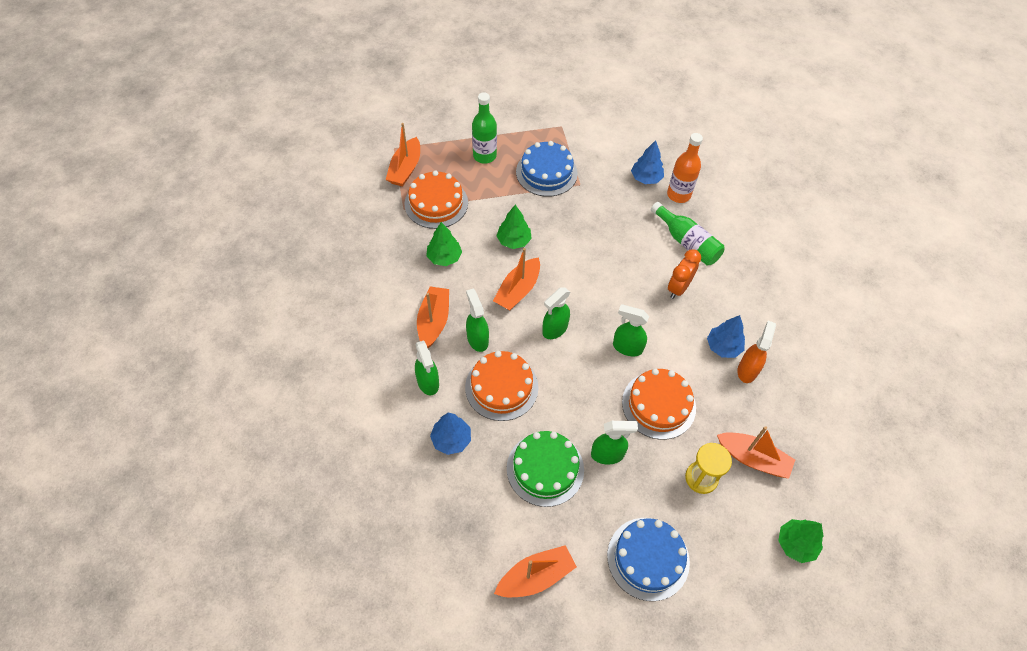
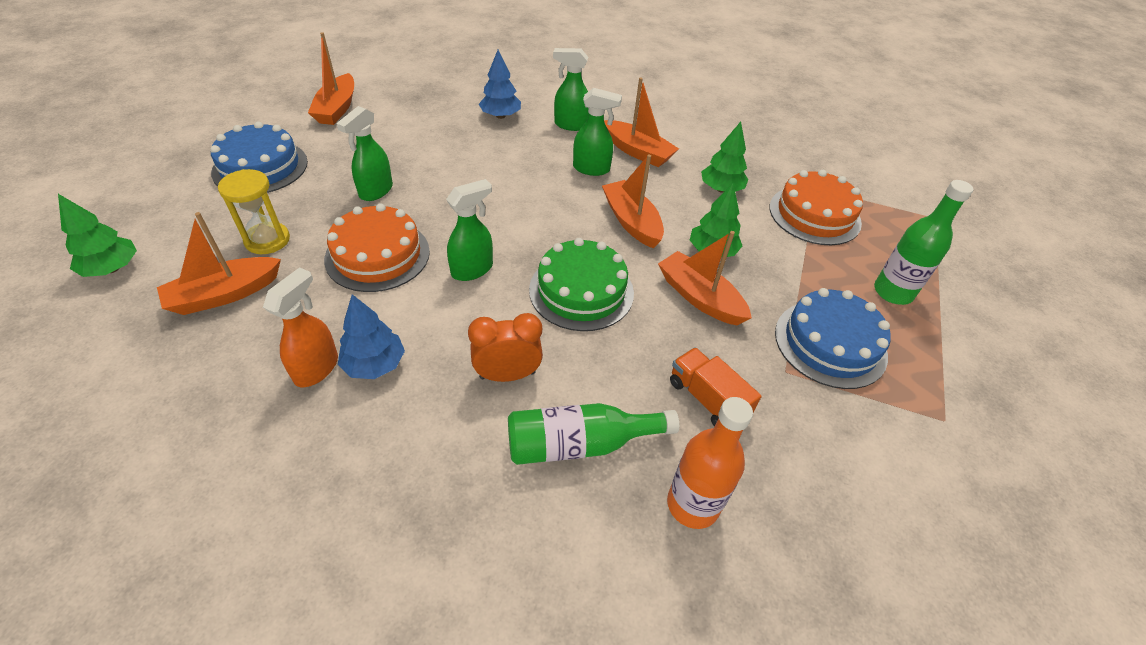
camera: 120 degrees right, 10 degrees down
orange boat [386,123,420,186] -> orange boat moved to [658,231,752,325]
orange cake [465,351,539,421] -> none
green cake [507,431,584,507] -> green cake moved to [529,238,634,331]
green spray bottle [542,287,570,339] -> none
blue tree [631,140,664,184] -> none
orange clock [668,249,701,299] -> orange clock turned 75 degrees counterclockwise [468,313,543,382]
orange spray bottle [737,321,776,383] -> orange spray bottle turned 120 degrees counterclockwise [263,267,338,387]
none -> orange truck [670,348,762,426]

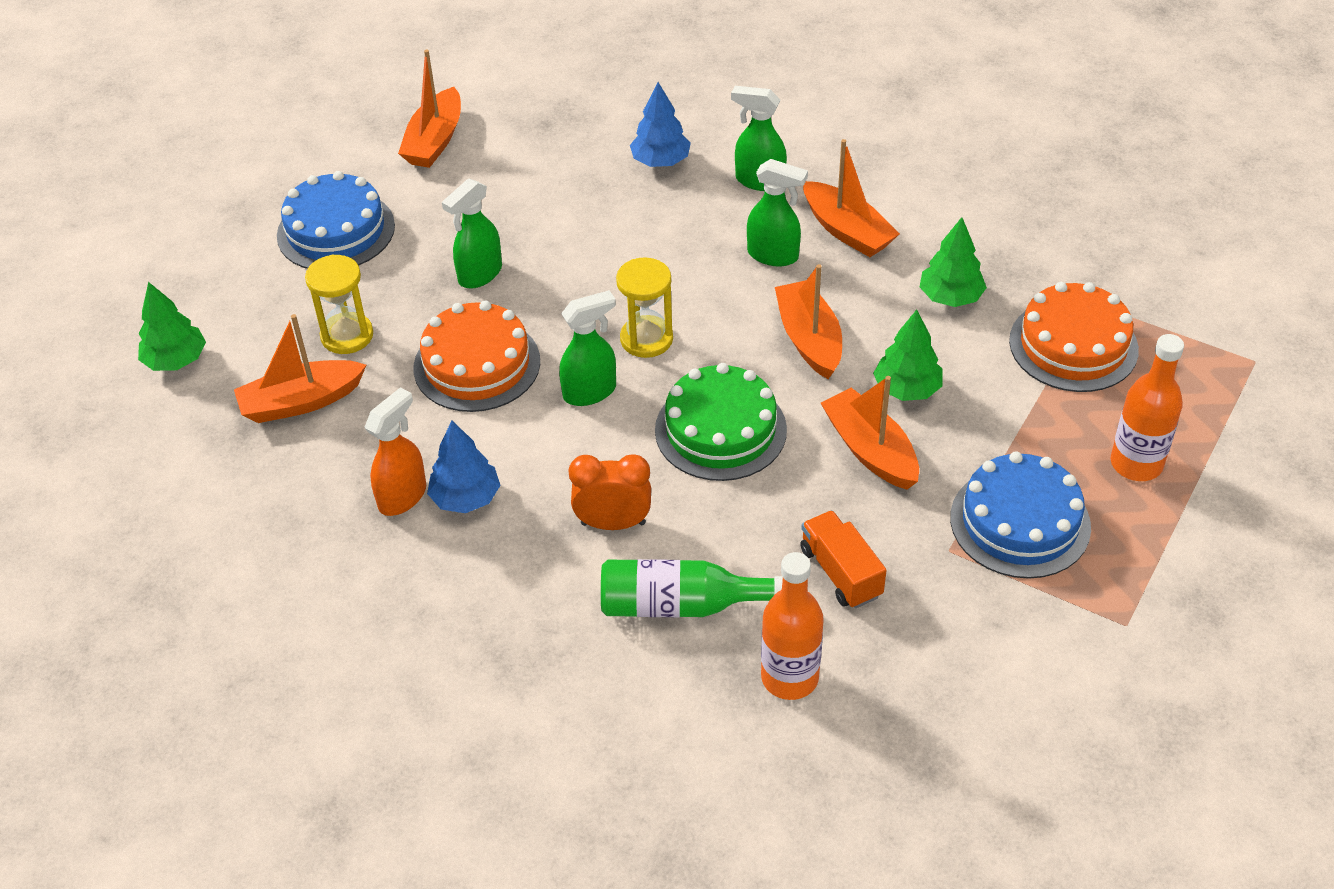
camera: 15 degrees right, 0 degrees up
green bottle [874,180,973,305] -> orange bottle [1111,334,1184,481]
none -> yellow hourglass [616,257,673,358]

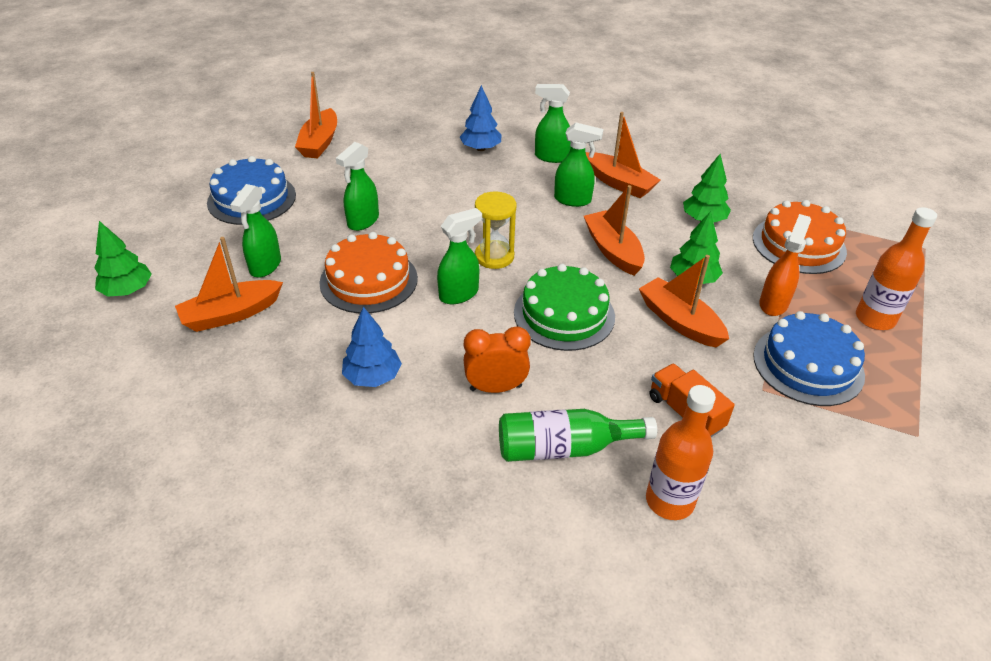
camera: 10 degrees left, 5 degrees down
yellow hourglass [305,255,373,354] -> green spray bottle [230,184,281,278]
orange spray bottle [364,387,426,516] -> orange spray bottle moved to [759,214,811,316]

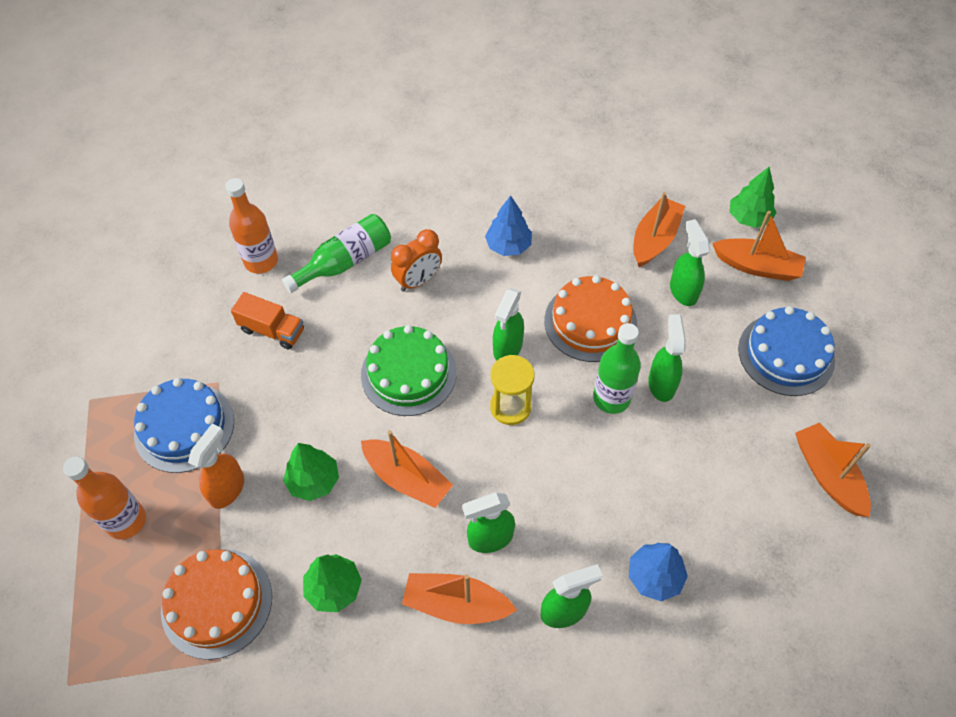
camera: 150 degrees right, 15 degrees up
orange boat [639,255,729,347] -> orange boat moved to [712,211,806,281]
orange spray bottle [759,214,811,316] -> orange spray bottle turned 150 degrees counterclockwise [188,424,244,509]
none -> green bottle [593,323,641,414]

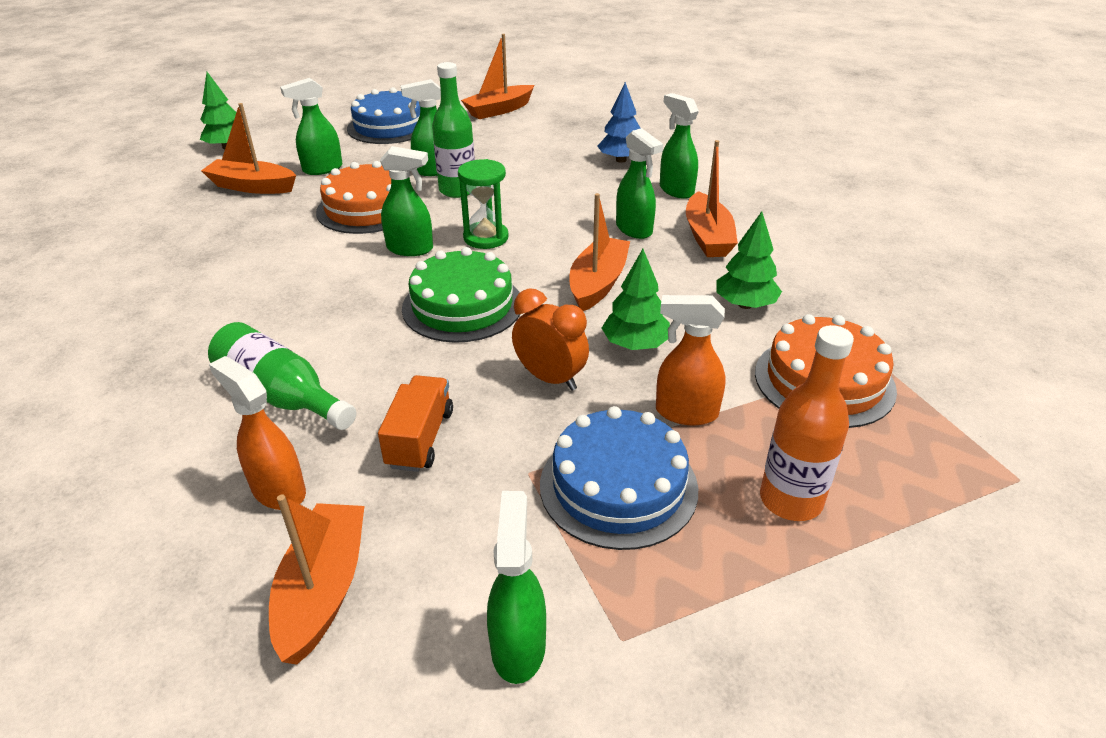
camera: 105 degrees left, 20 degrees down
orange bottle [226,178,278,274] -> orange spray bottle [209,356,306,510]
orange clock [391,229,442,292] -> orange clock moved to [512,288,589,391]
blue tree [485,195,532,256] -> none
yellow hourglass [490,355,534,425] -> green hourglass [458,159,509,249]
orange boat [712,211,806,281] -> orange boat moved to [269,495,364,665]
none -> green spray bottle [487,491,546,684]

